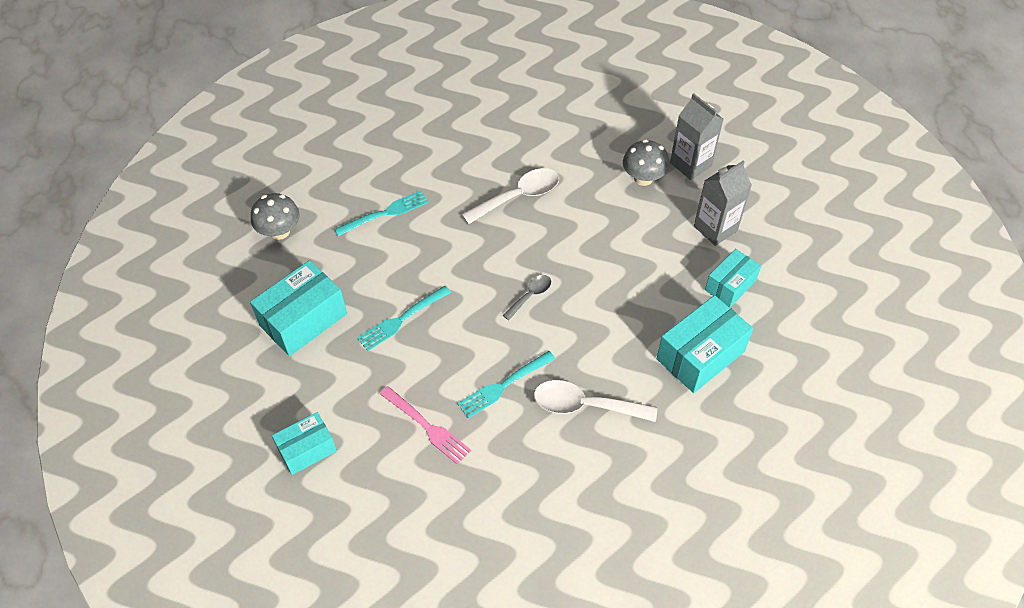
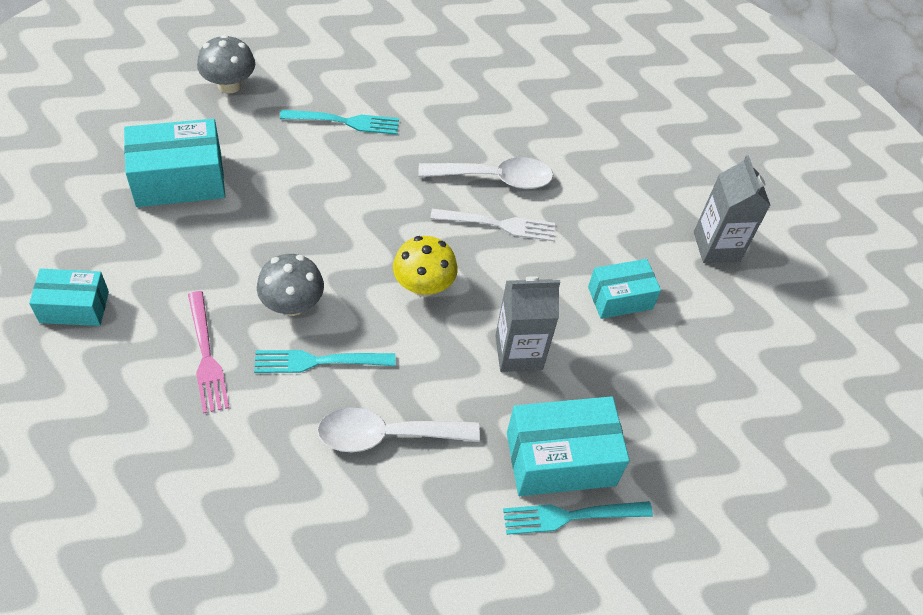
camera: 25 degrees right, 0 degrees up
turquoise fork [357,286,451,351] -> turquoise fork moved to [503,501,653,535]
grey spoon [503,275,551,320] -> yellow mushroom [393,236,458,297]
white spoon [534,380,657,422] -> white spoon turned 45 degrees counterclockwise [317,408,480,452]
grey mushroom [623,139,669,186] -> grey mushroom moved to [257,254,324,316]
grey carton [694,160,752,246] -> grey carton moved to [495,276,560,372]
turquoise box [705,249,761,307] -> turquoise box moved to [588,259,661,319]
none -> white fork [430,209,555,241]

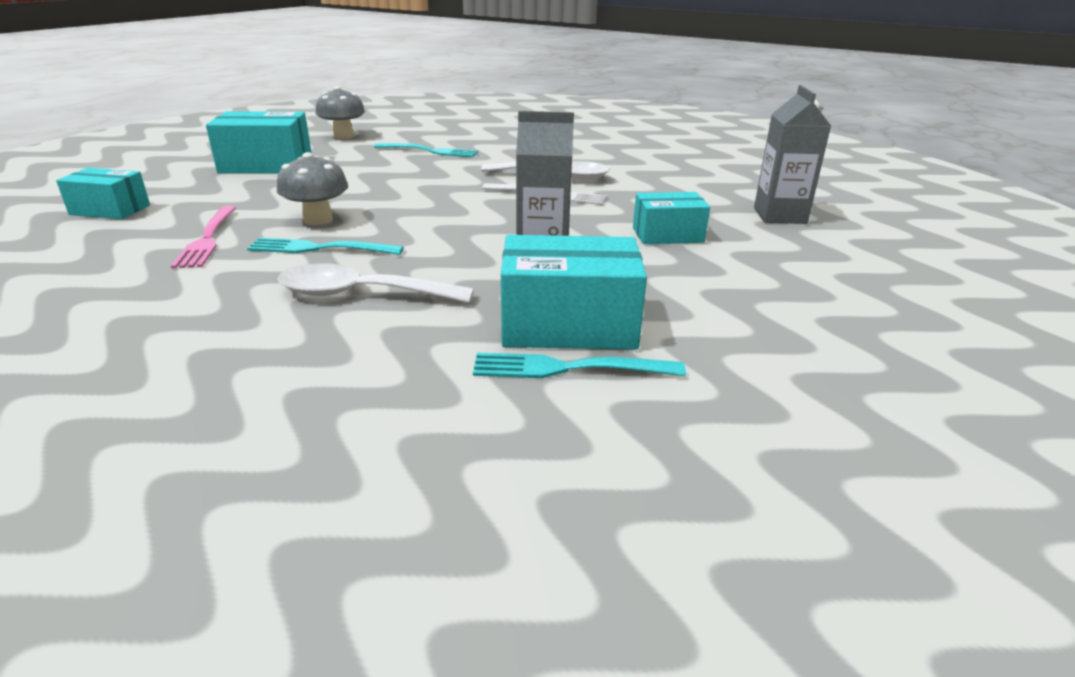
camera: 15 degrees right, 25 degrees down
yellow mushroom [393,236,458,297] -> none

